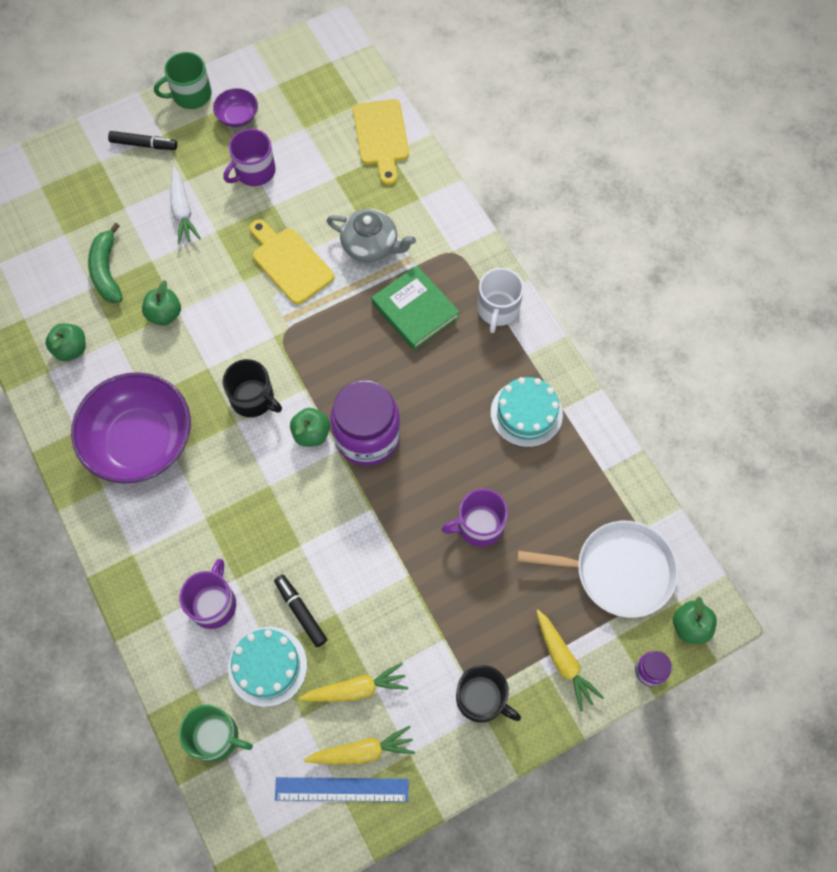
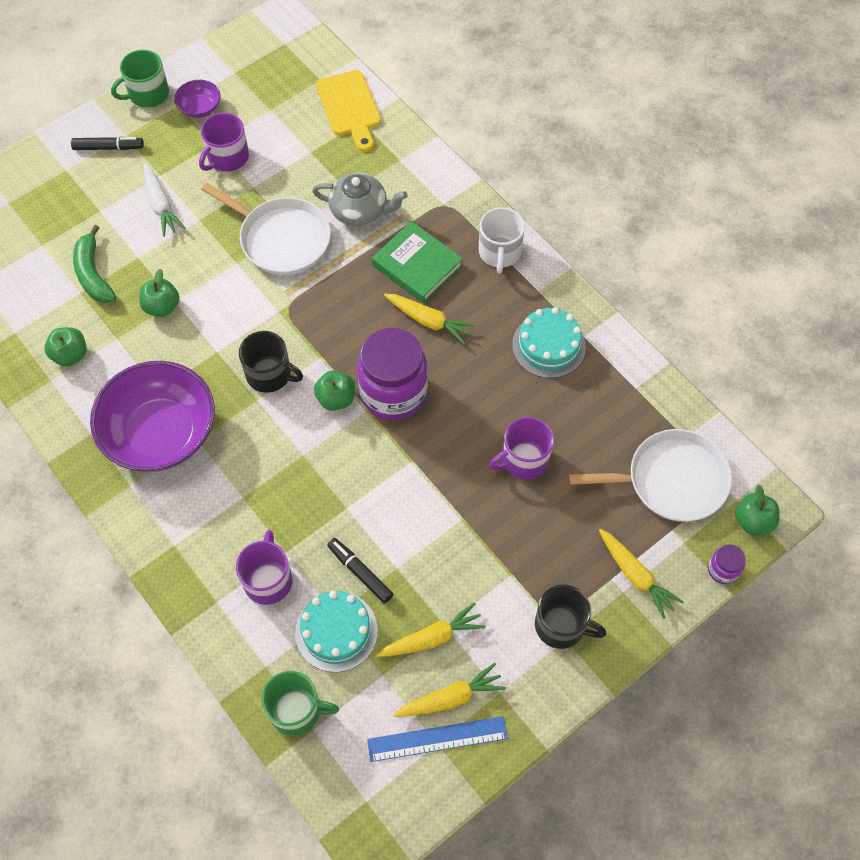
camera: 10 degrees left, 5 degrees down
yellow cutting board [250,219,334,305] -> white pan [201,183,331,275]
none -> yellow carrot [384,294,476,344]

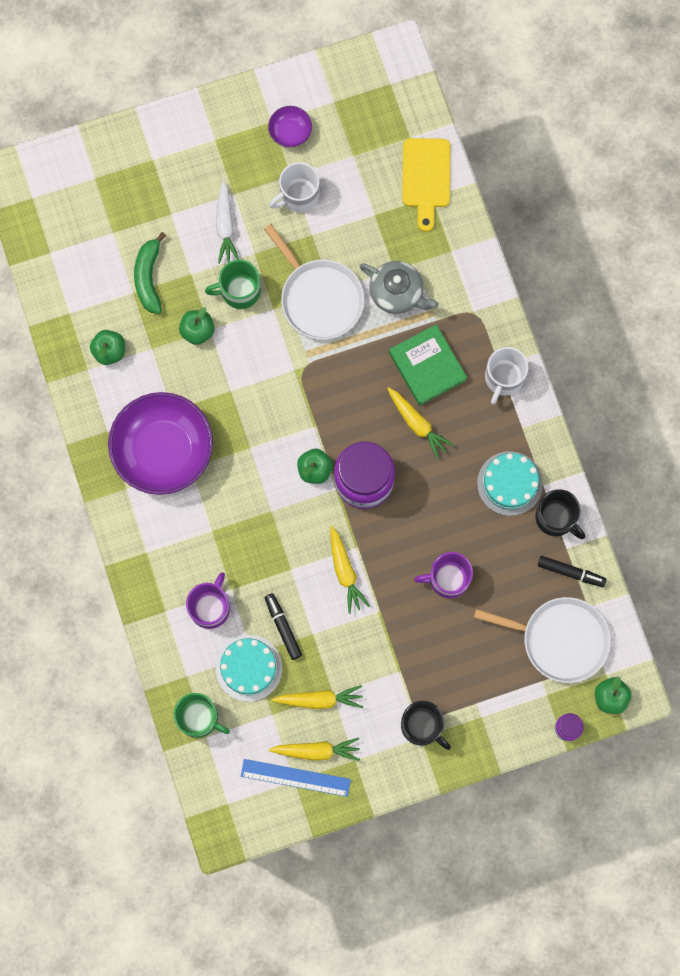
camera: 20 degrees right, 15 degrees up
black marker [71,137,144,150] -> black marker moved to [538,556,607,587]
green mug [111,50,169,108] -> green mug moved to [205,260,261,309]
purple mug [199,113,249,172] -> white mug [269,162,319,213]
black mug [239,331,303,393] -> black mug moved to [535,489,585,539]
yellow carrot [599,529,684,619] -> yellow carrot moved to [331,526,370,614]

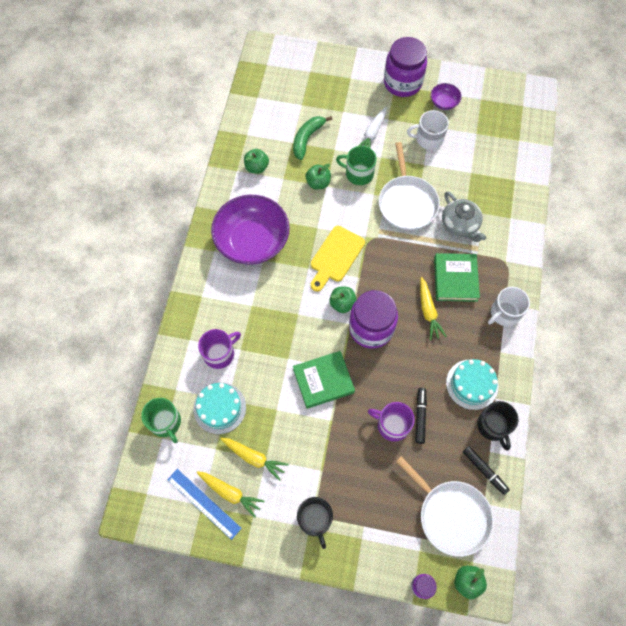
camera: 30 degrees right, 10 degrees down
black marker [265,593,302,660] -> black marker moved to [415,388,427,444]
yellow carrot [331,526,370,614] -> green book [293,351,355,409]
yellow cutting board [402,138,450,232] -> yellow cutting board moved to [311,226,365,292]
none -> purple jar [384,37,427,97]

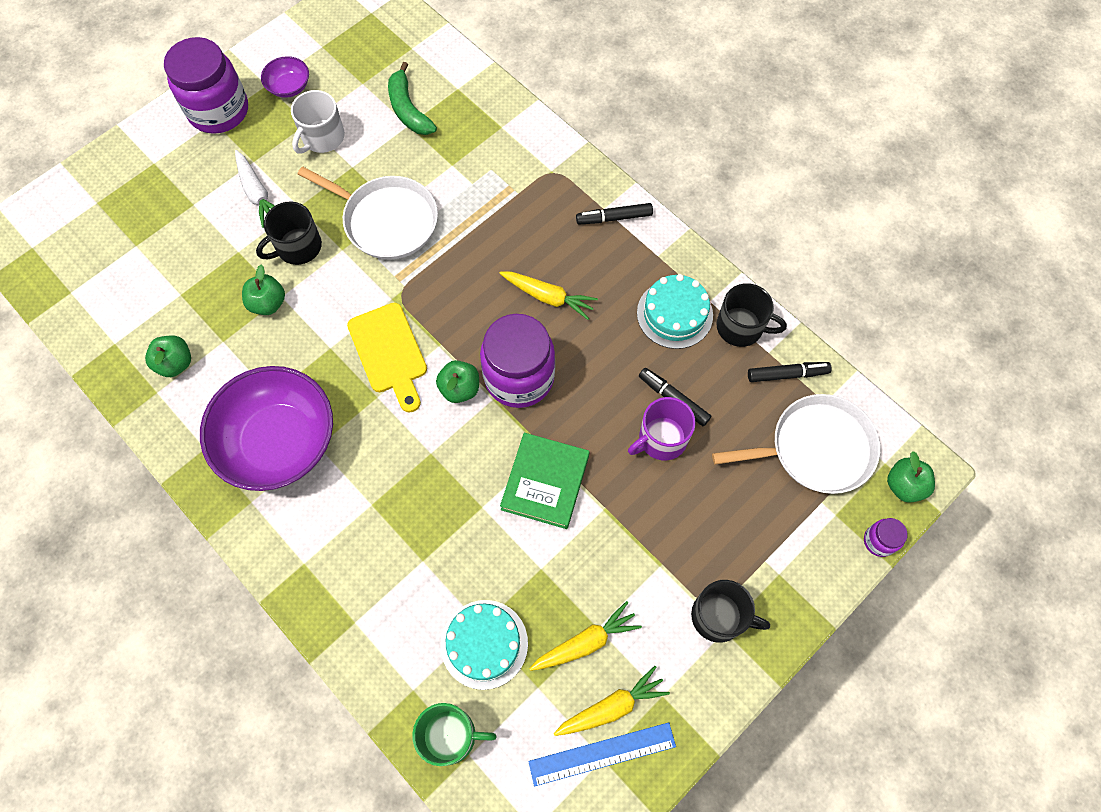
camera: 55 degrees left, 0 degrees up
purple mug [198,329,241,369] -> none
green banana [293,116,332,160] -> green banana moved to [388,62,437,135]
green mug [336,146,377,185] -> black mug [256,201,322,265]
green book [434,253,480,302] -> none
grey teapot [442,191,486,242] -> none
white mug [488,287,530,326] -> black marker [576,203,653,224]

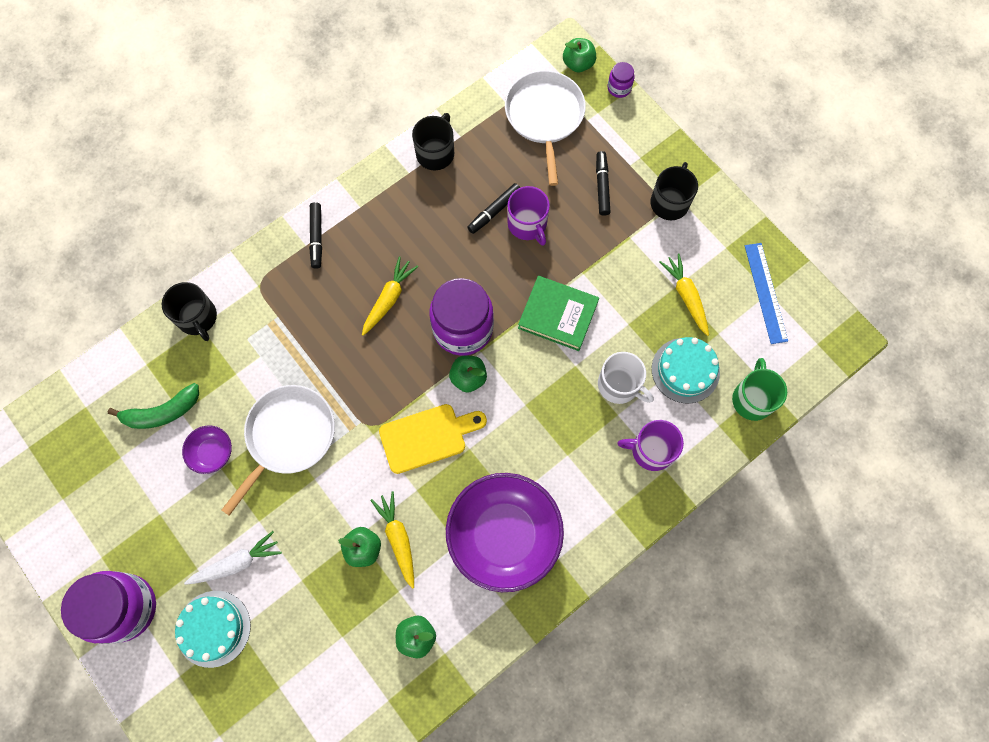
camera: 85 degrees left, 5 degrees up
black mug [256,201,322,265] -> black mug moved to [162,282,217,341]
purple bowl [261,56,309,98] -> purple bowl moved to [182,425,232,474]
white mug [291,90,345,154] -> white mug moved to [598,352,654,404]
yellow carrot [554,666,670,736] -> yellow carrot moved to [370,491,414,589]
turquoise cake [637,274,713,349] -> turquoise cake moved to [175,591,251,668]
black marker [748,362,832,382] -> black marker moved to [596,151,610,216]
none -> purple mug [617,420,684,471]

